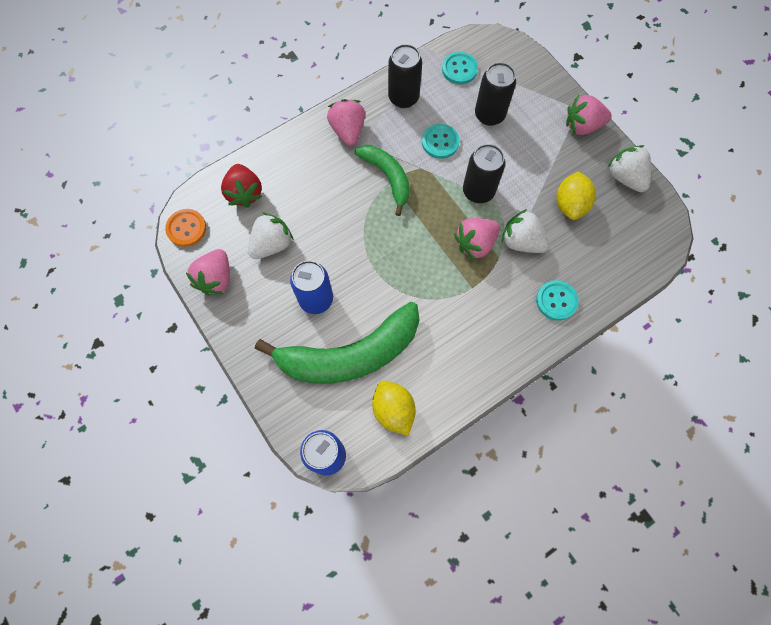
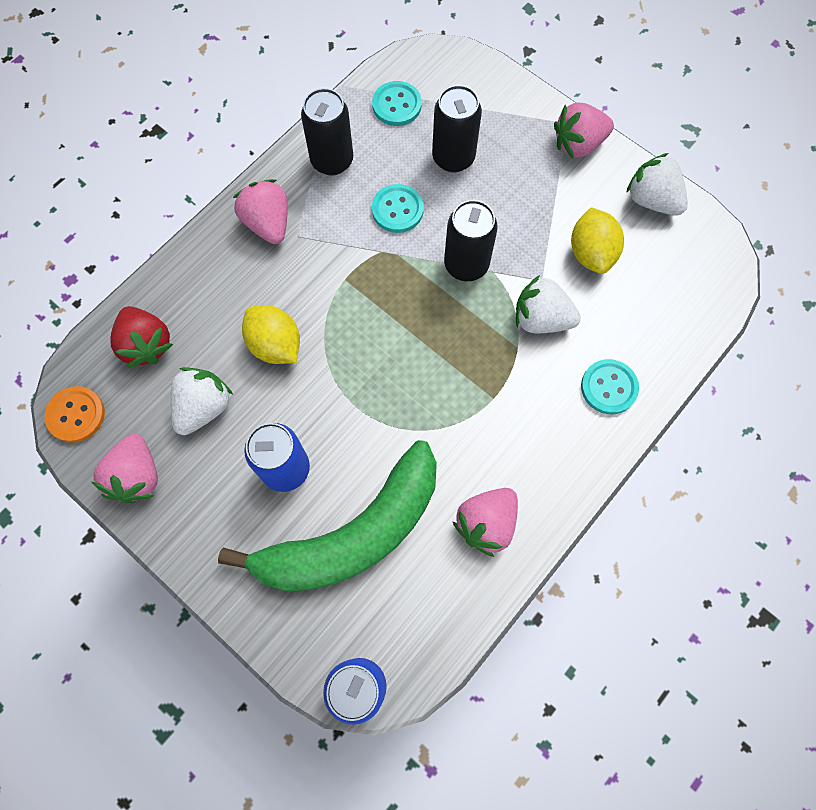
camera: 15 degrees left, 0 degrees up
green banana [355,145,410,216] -> none
yellow lemon [372,381,416,436] -> yellow lemon moved to [242,305,300,364]
pink strawberry [454,218,500,260] -> pink strawberry moved to [453,488,518,557]

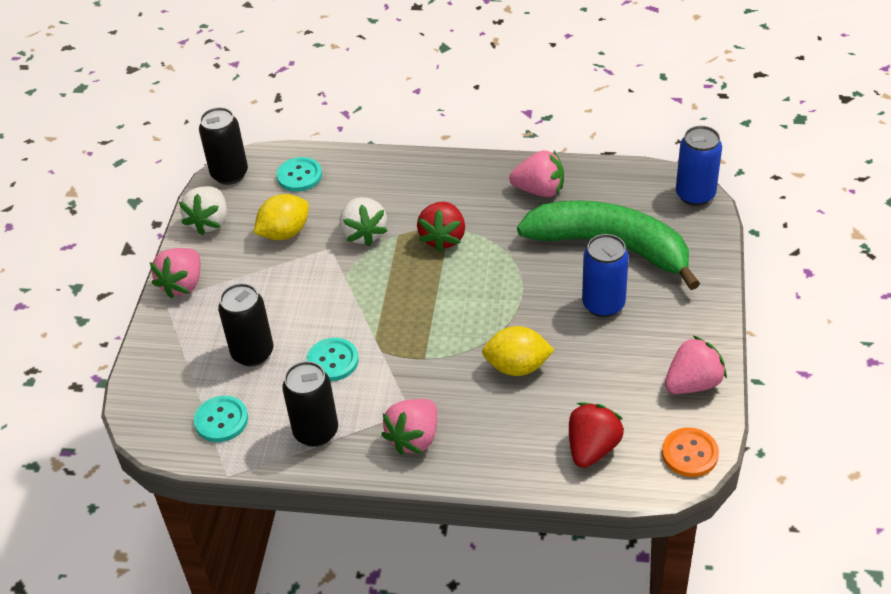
camera: 120 degrees left, 25 degrees down
white strawberry [170,367,233,435] -> none
yellow lemon [242,305,300,364] -> yellow lemon turned 75 degrees clockwise [482,326,554,376]
black can [444,200,498,281] -> black can moved to [199,107,248,185]
pink strawberry [554,103,614,158] -> pink strawberry turned 75 degrees clockwise [150,248,200,299]
turquoise button [581,359,639,414] -> turquoise button moved to [276,157,322,192]
none -> red strawberry [417,202,465,252]

